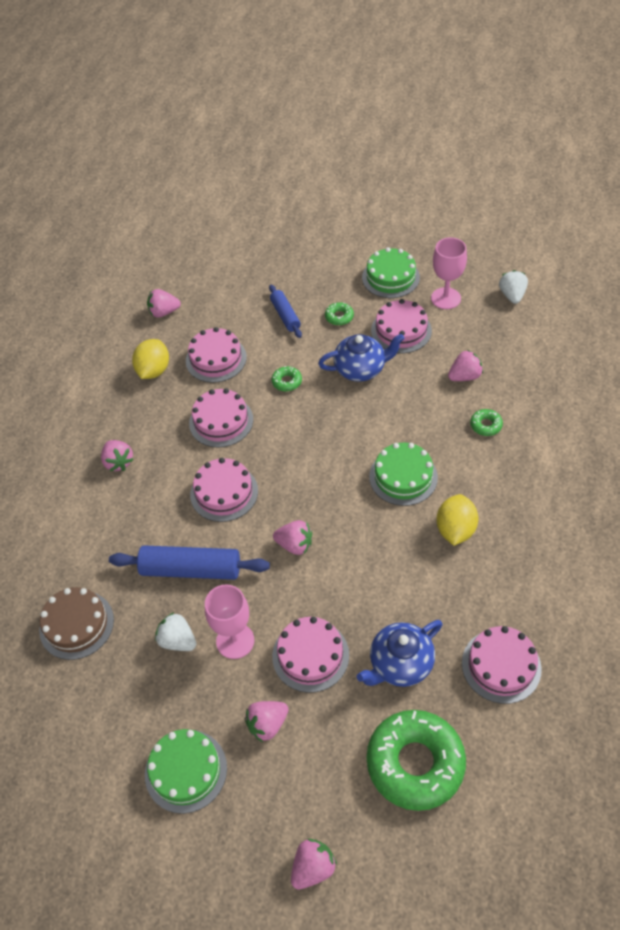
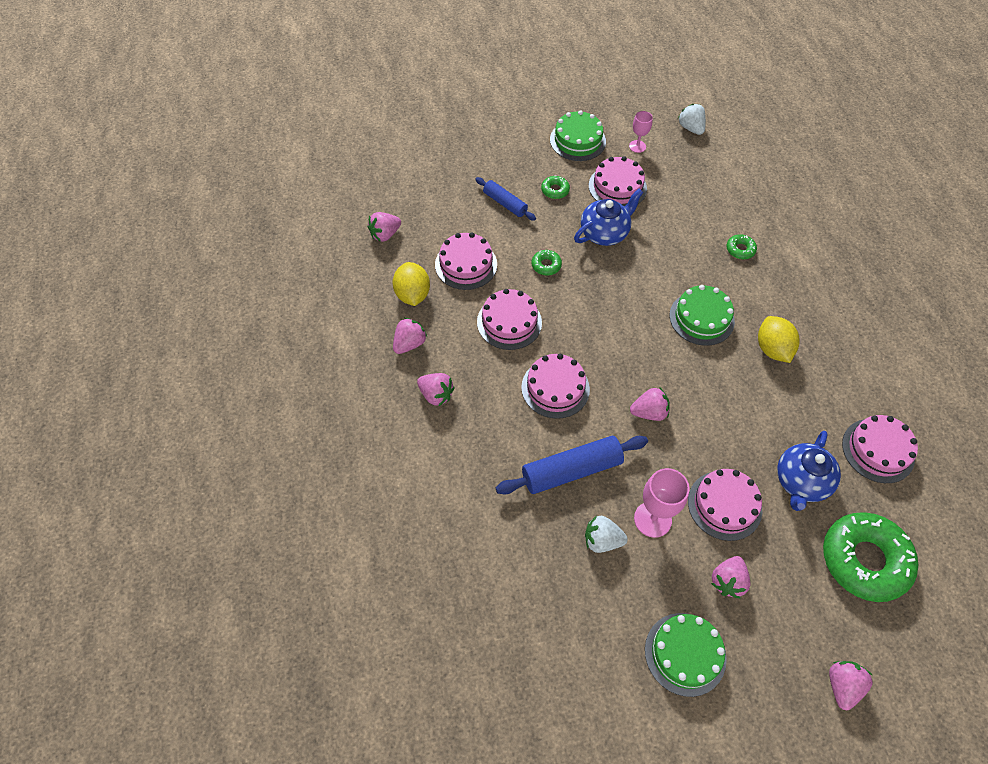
camera: 30 degrees left, 5 degrees up
brown cake [39,587,114,660] -> none
pink goblet [431,237,467,309] -> pink goblet [629,111,653,153], size x0.60
pink strawberry [448,350,483,381] -> pink strawberry moved to [393,318,427,354]

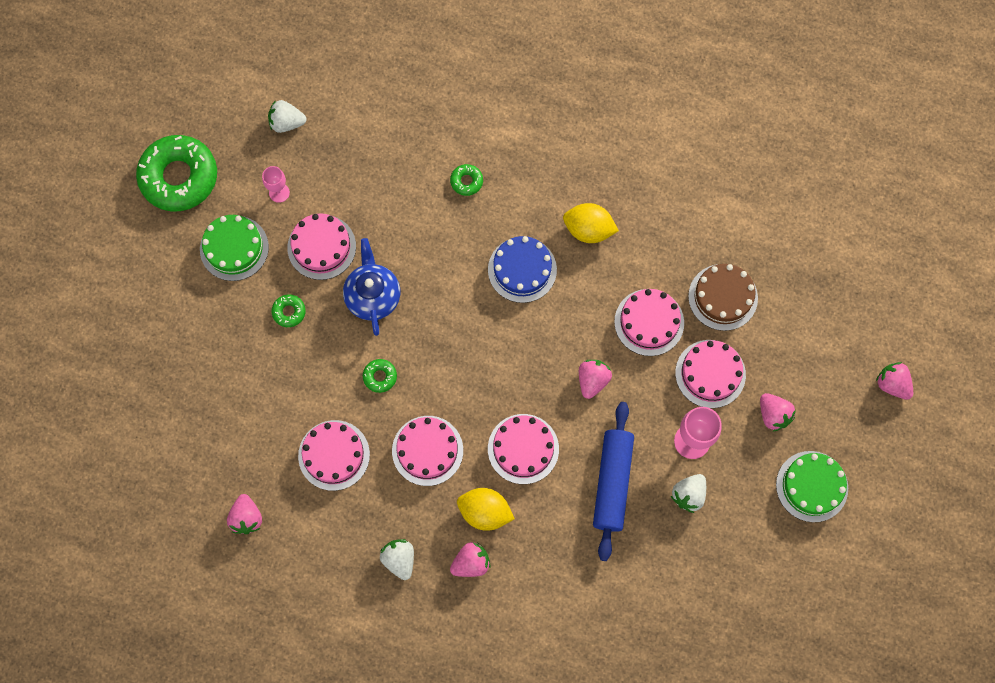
camera: 60 degrees left, 15 degrees up
yellow lemon [393,262,430,306] -> yellow lemon moved to [457,488,515,531]
pink strawberry [393,318,427,354] -> white strawberry [380,539,414,580]
blue rolling pin [475,177,536,221] -> none
green cake [670,285,735,346] -> blue cake [488,236,557,303]
blue teapot [777,431,841,511] -> brown cake [688,264,758,331]
green donut [823,512,918,602] -> green donut moved to [136,135,217,211]
pink cake [842,415,918,483] -> pink cake moved to [614,289,684,356]

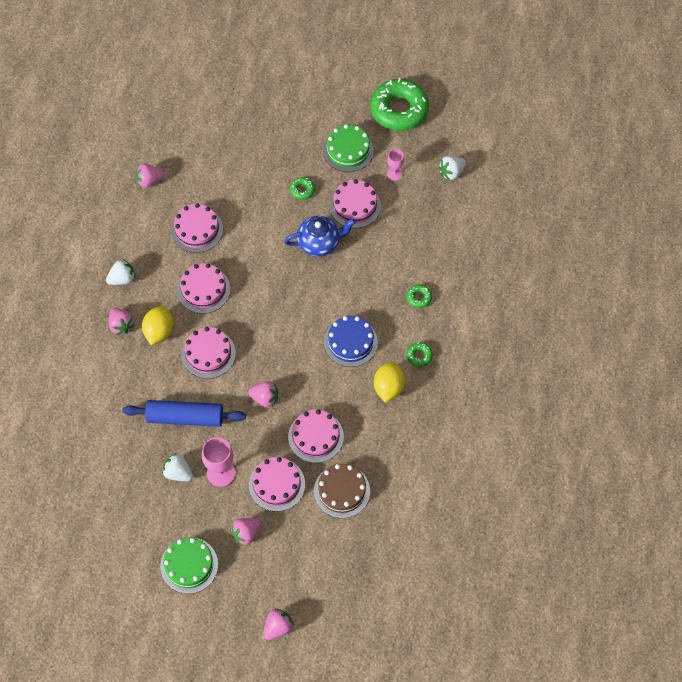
camera: 85 degrees right, 10 degrees down
white strawberry [268,100,306,133] -> white strawberry turned 120 degrees counterclockwise [439,156,466,180]
green donut [363,359,397,393] -> green donut moved to [407,342,433,367]

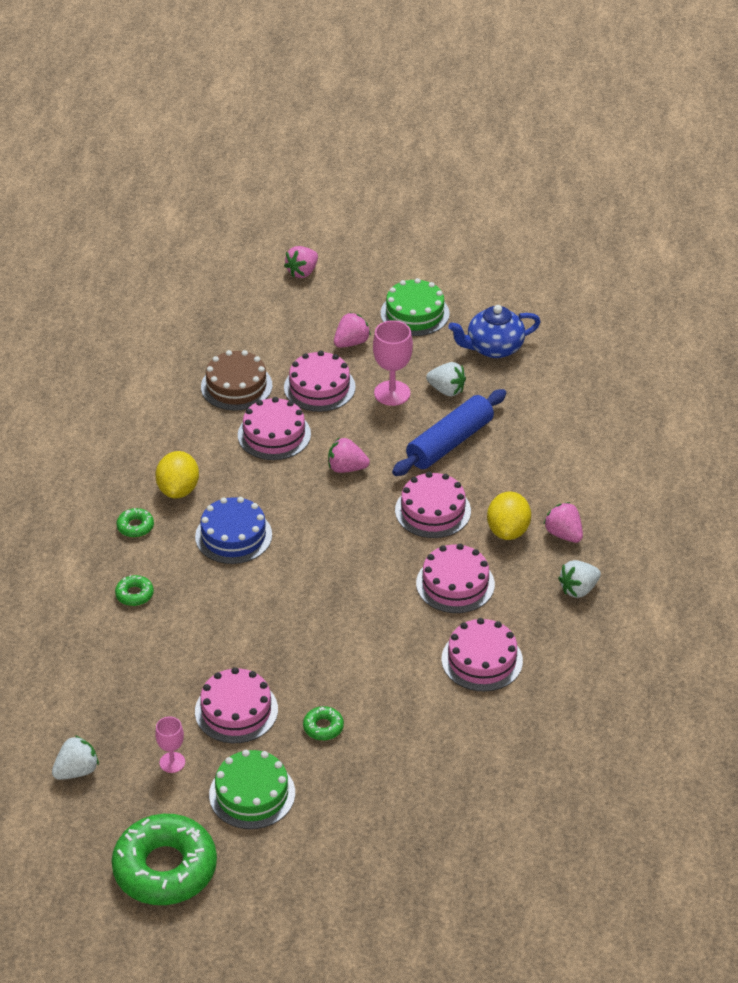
camera: 175 degrees right, 20 degrees down
blue rolling pin [122,400,246,427] -> blue rolling pin turned 45 degrees counterclockwise [392,389,506,476]
pink strawberry [135,163,164,188] -> none
blue teapot [284,216,356,257] -> blue teapot moved to [448,305,541,358]

